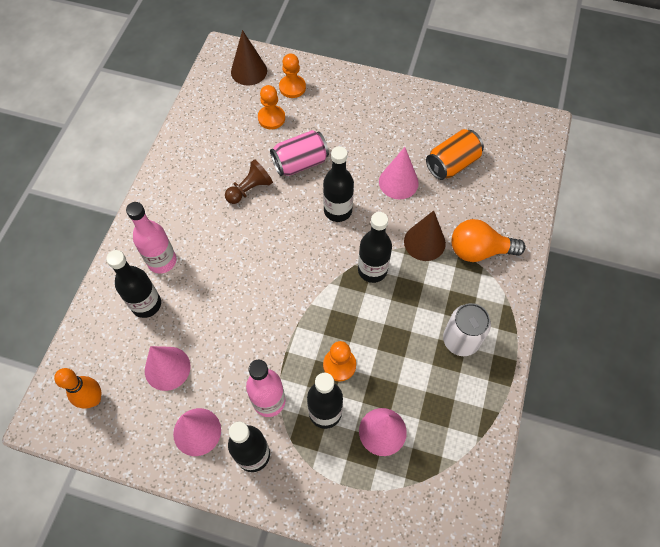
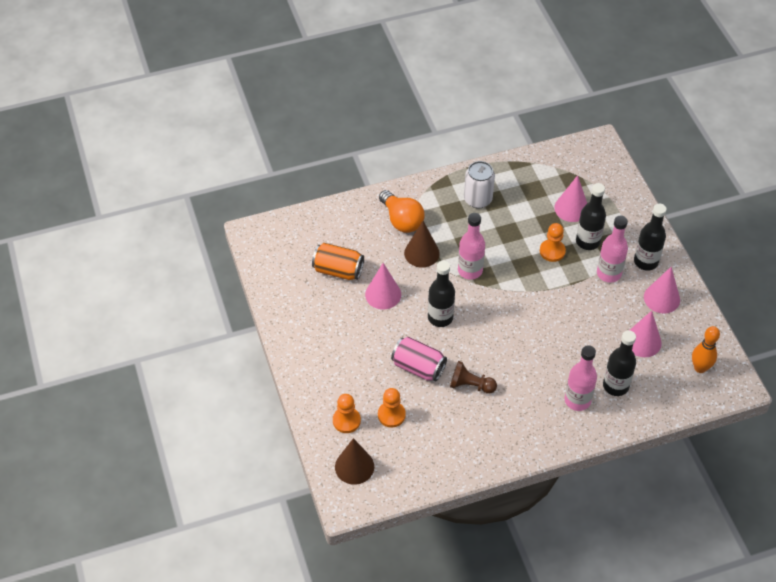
camera: 125 degrees left, 10 degrees down
black bottle [358,212,392,283] -> pink bottle [458,213,485,280]

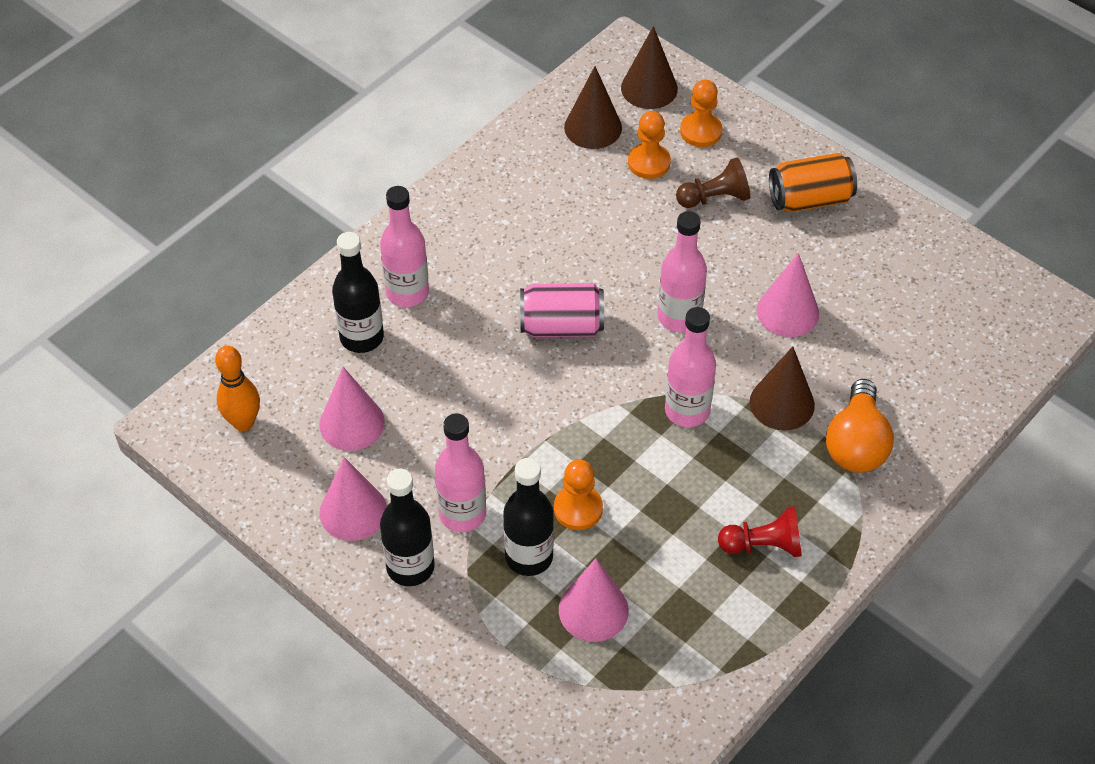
camera: 150 degrees right, 0 degrees up
orange can [312,243,364,280] -> orange can moved to [769,153,857,212]
orange light bulb [379,190,424,233] -> orange light bulb turned 105 degrees counterclockwise [826,379,894,473]
pink can [391,337,447,381] -> pink can moved to [520,283,604,337]
black bottle [428,261,455,327] -> pink bottle [658,211,707,332]
brown pawn [450,361,497,394] -> brown pawn moved to [676,157,750,208]
white can [464,161,495,208] -> red pawn [718,506,802,557]
none -> brown cone [564,66,622,149]

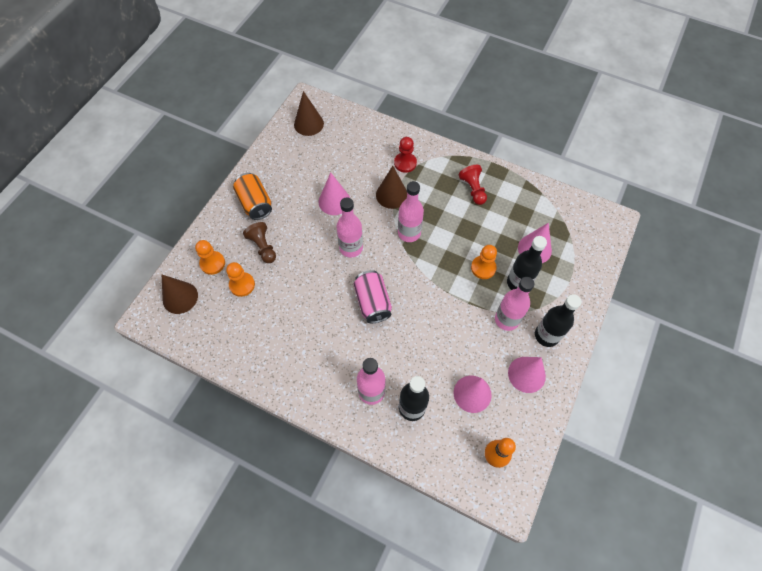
camera: 105 degrees left, 10 degrees up
brown cone [564,66,622,149] -> brown cone moved to [294,91,324,136]
orange light bulb [826,379,894,473] -> red pawn [394,137,417,173]

